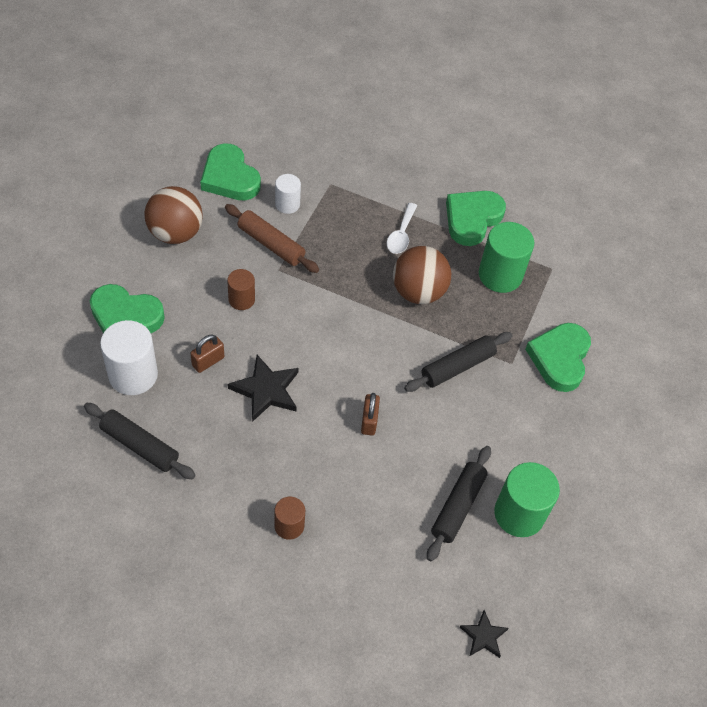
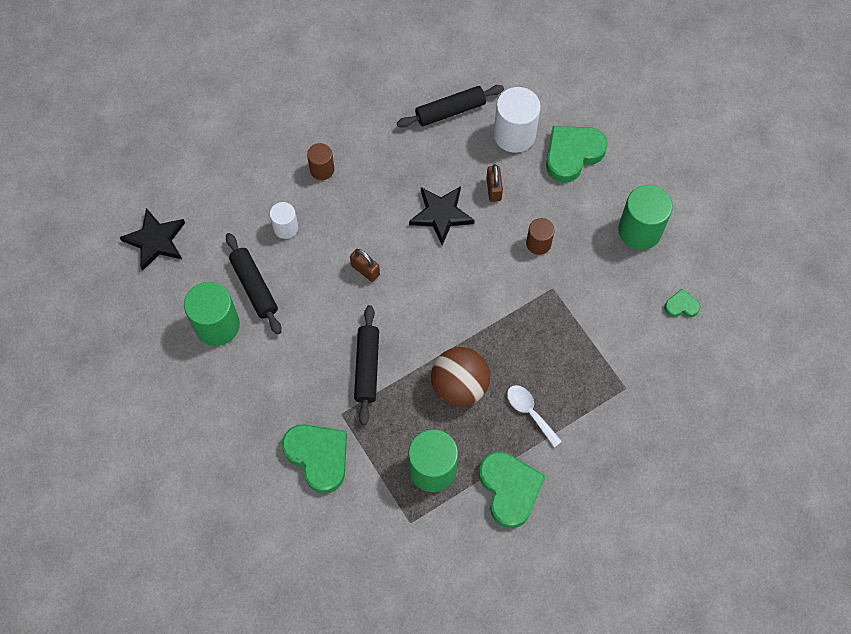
camera: 130 degrees right, 10 degrees up
brown ball [145,186,203,244] -> green cylinder [618,185,673,250]
green heart [200,143,261,200] -> green heart [664,289,700,317], size x0.48
brown rolling pin [225,204,319,273] -> none
white cylinder [275,174,301,214] -> white cylinder moved to [270,202,298,239]
black star [460,610,509,658] -> black star [119,208,185,271], size x1.68

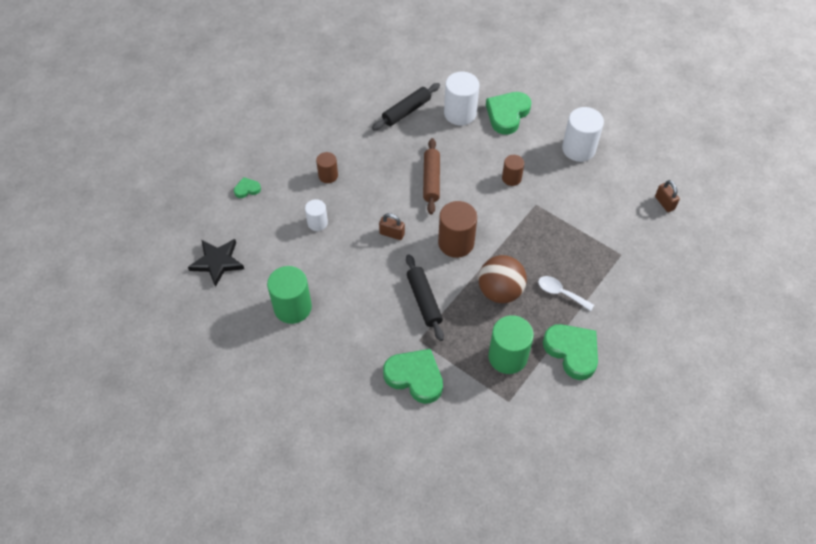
camera: 20 degrees left, 10 degrees down
black rolling pin [226,233,282,334] -> none
black star [409,186,475,245] -> brown rolling pin [423,138,440,214]
brown padlock [486,164,503,202] -> brown padlock moved to [655,180,680,212]
green cylinder [618,185,673,250] -> white cylinder [562,107,604,162]
green heart [664,289,700,317] -> green heart moved to [234,177,261,198]
none -> brown cylinder [438,201,477,258]

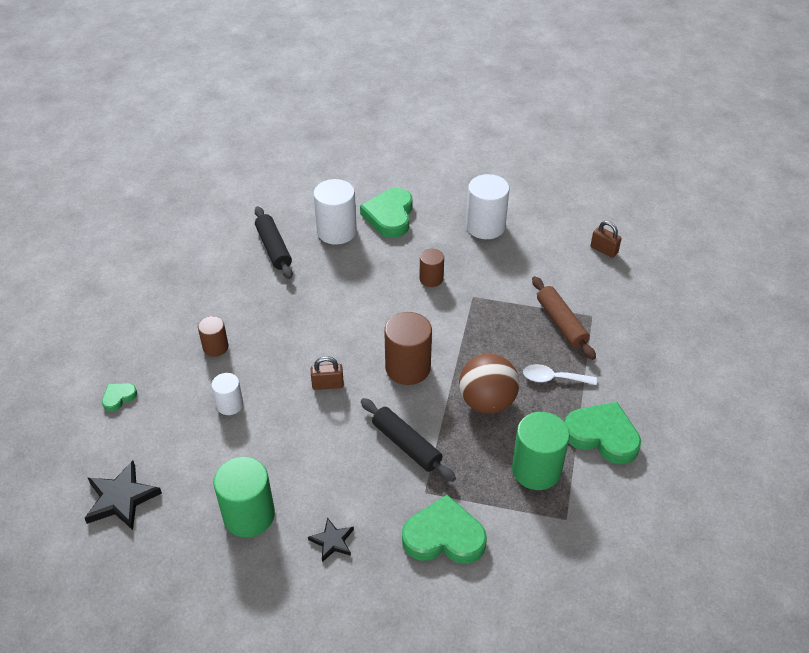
camera: 25 degrees left, 10 degrees down
black rolling pin [372,83,440,130] -> black rolling pin turned 45 degrees counterclockwise [255,206,293,279]
brown rolling pin [423,138,440,214] -> brown rolling pin moved to [532,276,596,360]
none -> black star [308,517,354,562]

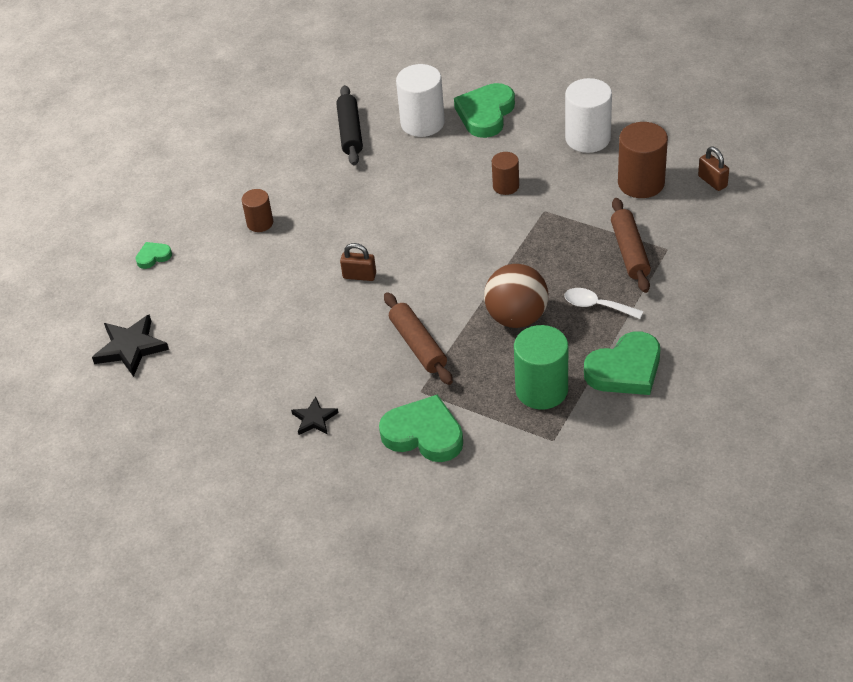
camera: 20 degrees right, 0 degrees up
white cylinder [211,373,243,415] -> none
green cylinder [214,457,275,538] -> none
black rolling pin [361,398,456,482] -> brown rolling pin [384,292,453,385]
brown cylinder [384,312,432,385] -> brown cylinder moved to [618,122,668,198]
green heart [565,402,641,464] -> green heart turned 105 degrees clockwise [584,331,660,395]

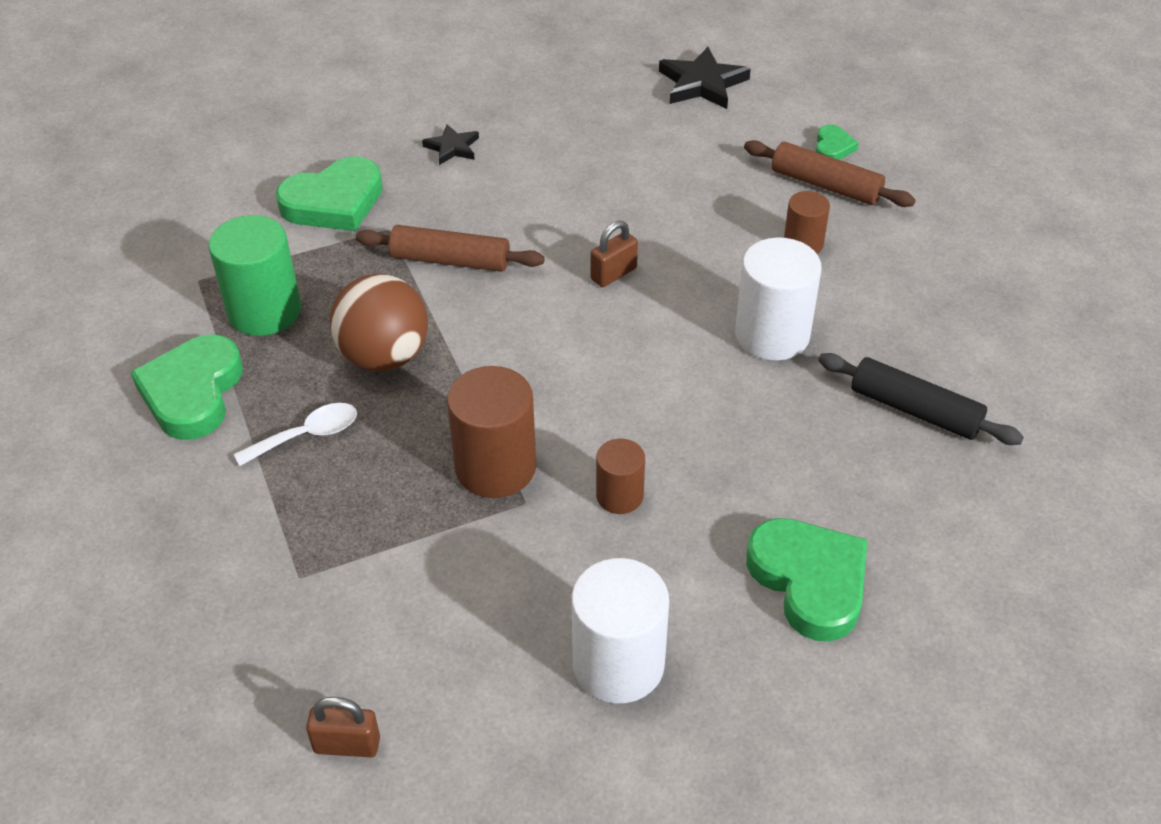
camera: 125 degrees right, 0 degrees up
white cylinder [396,64,445,137] -> white cylinder moved to [735,237,822,361]
brown rolling pin [611,198,651,293] -> brown rolling pin moved to [744,140,916,207]
brown cylinder [618,122,668,198] -> brown cylinder moved to [447,366,536,498]

